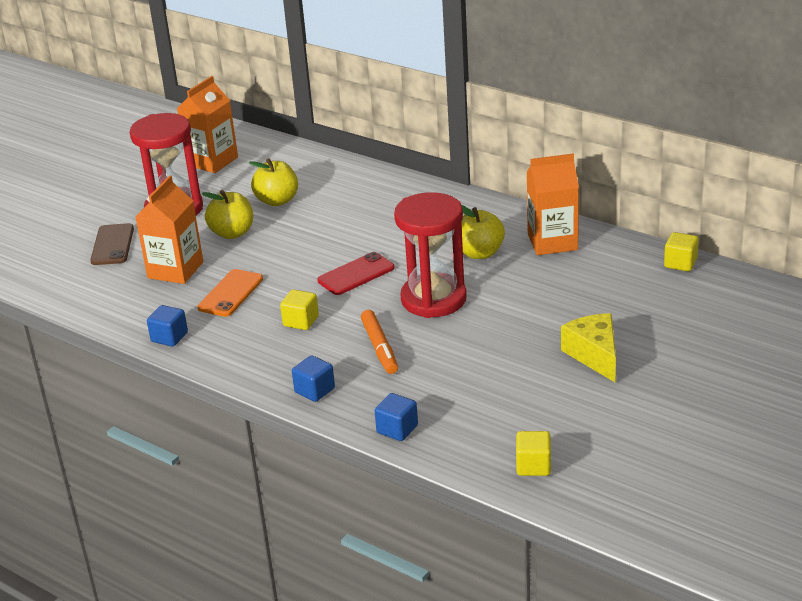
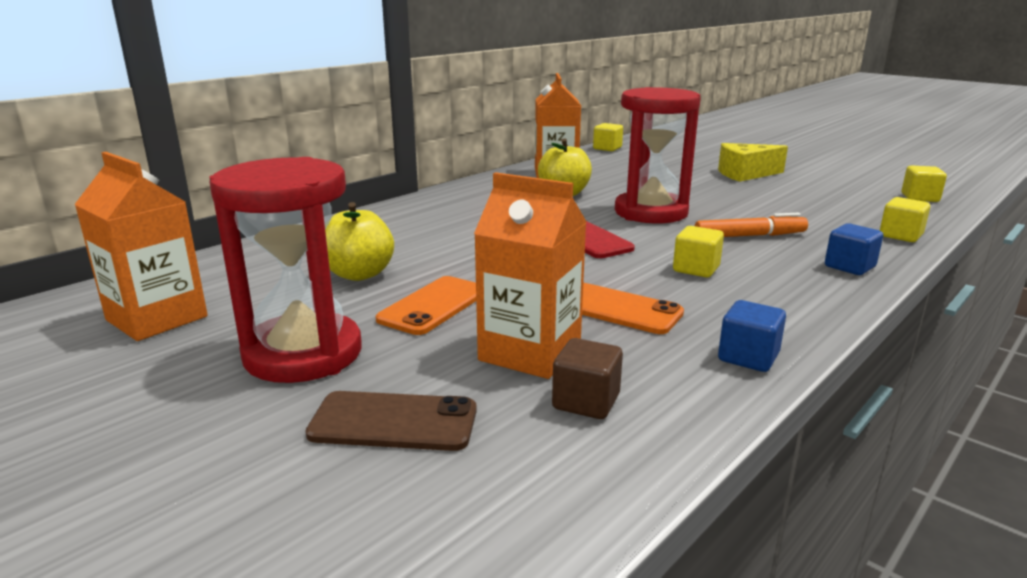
camera: 85 degrees left, 10 degrees down
yellow apple [202,190,253,239] -> orange phone [375,276,476,335]
blue cube [375,393,418,441] -> yellow cube [880,197,930,242]
none -> brown cube [552,338,623,419]

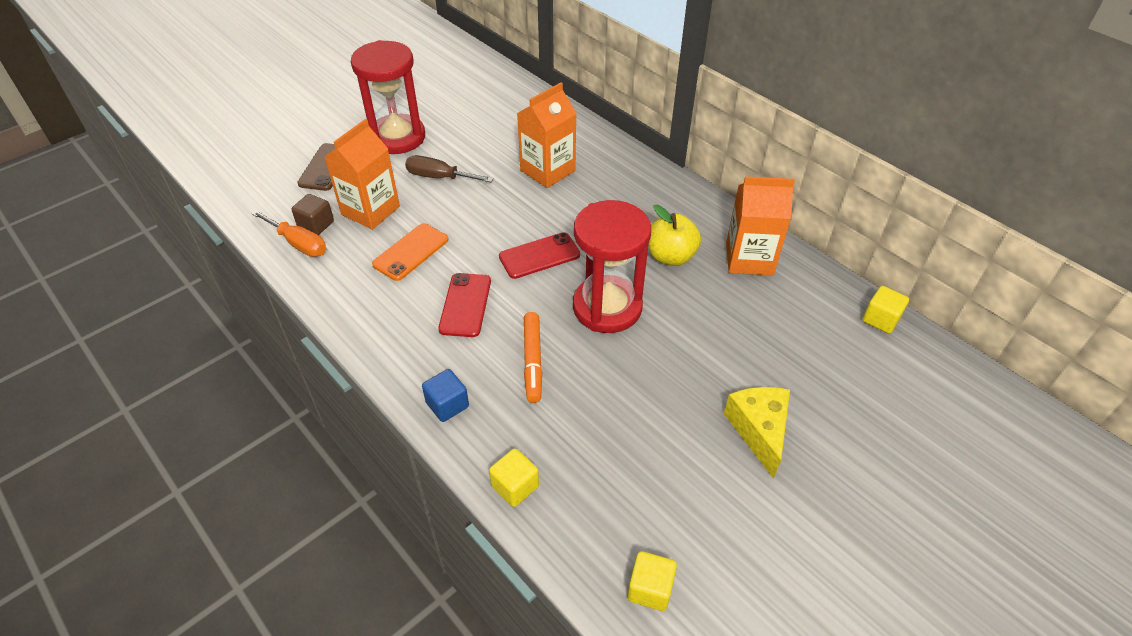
camera: 95 degrees right, 25 degrees up
orange carton [74,152,208,341] -> orange carton moved to [517,82,577,188]
yellow apple [325,202,394,281] -> none
orange phone [375,276,476,335] -> brown screwdriver [405,155,493,182]
yellow cube [673,226,724,277] -> red phone [438,273,491,337]
blue cube [718,300,786,372] -> none
none -> orange screwdriver [251,210,326,257]

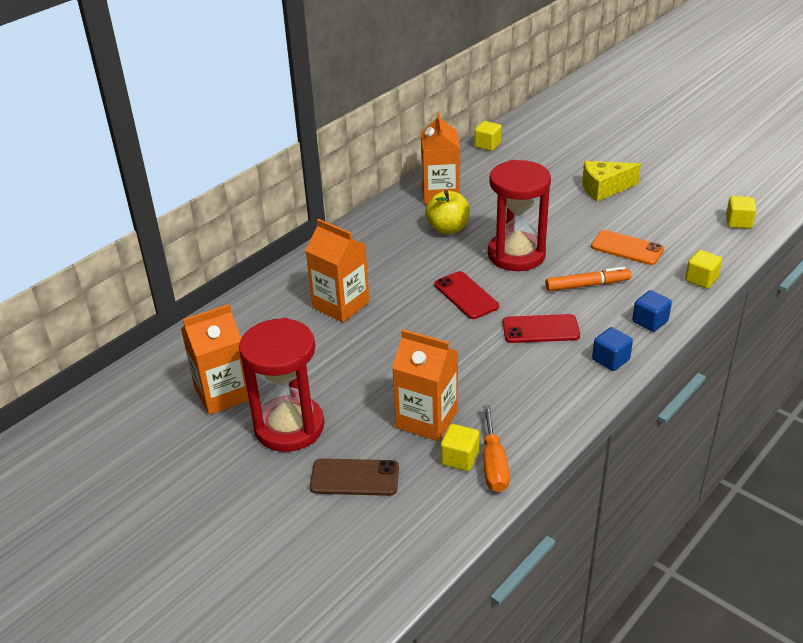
camera: 95 degrees left, 10 degrees down
orange screwdriver [251,210,326,257] -> orange screwdriver turned 150 degrees clockwise [483,405,510,492]
brown cube [291,194,334,235] -> yellow cube [441,424,479,471]
orange phone [372,223,448,281] -> orange phone moved to [591,230,664,265]
brown screwdriver [405,155,493,182] -> none
none -> orange carton [181,304,249,415]
none -> blue cube [592,327,633,371]

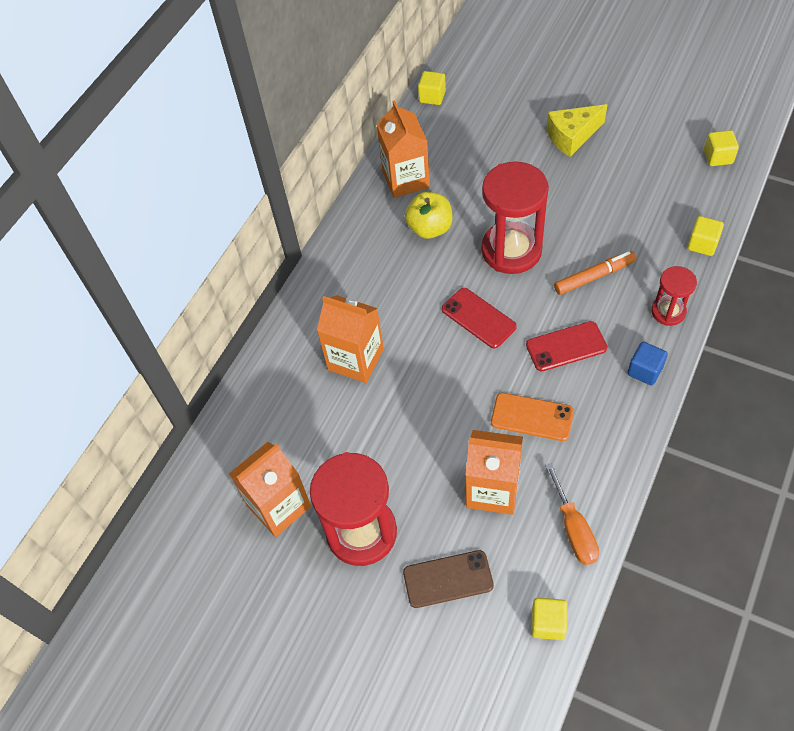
camera: 10 degrees left, 20 degrees up
yellow cube [441,424,479,471] -> yellow cube moved to [531,598,568,640]
orange phone [591,230,664,265] -> orange phone moved to [491,393,574,441]
blue cube [632,290,672,332] -> red hourglass [651,266,697,326]

